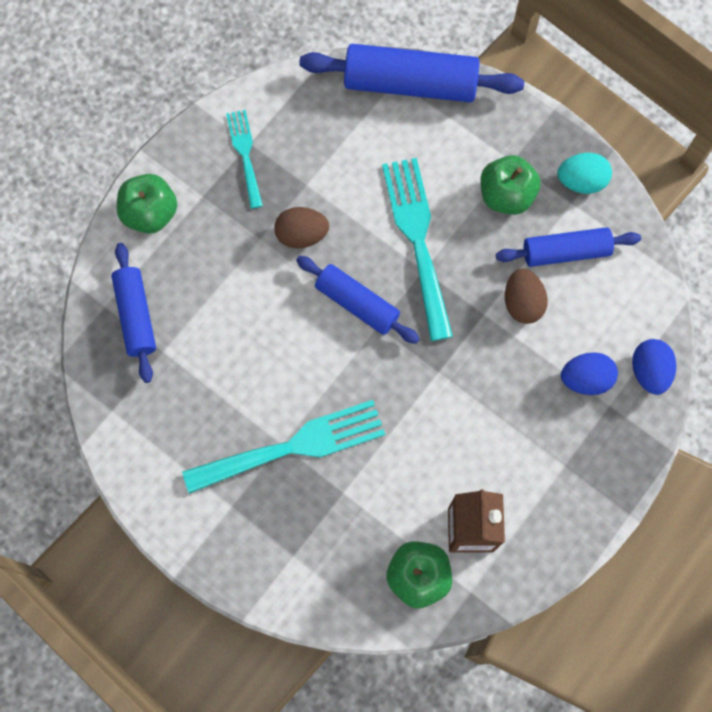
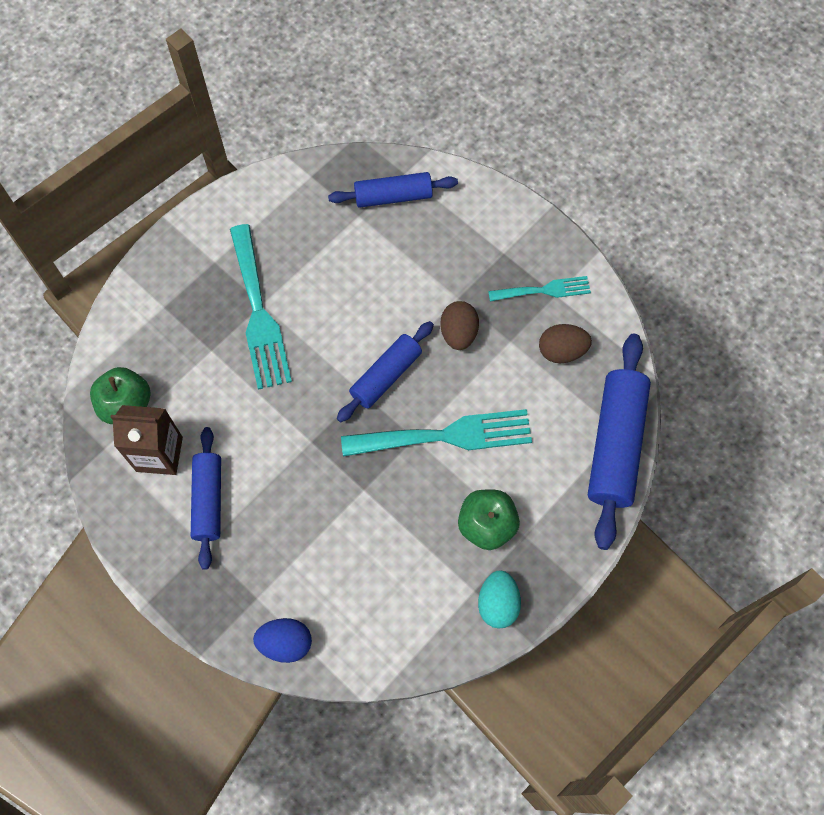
camera: 95 degrees right, 5 degrees down
green apple [116,174,177,234] -> none
blue rolling pin [496,227,641,267] -> blue rolling pin moved to [191,427,221,570]
brown egg [505,268,548,324] -> brown egg moved to [539,324,592,363]
blue egg [561,352,618,395] -> none

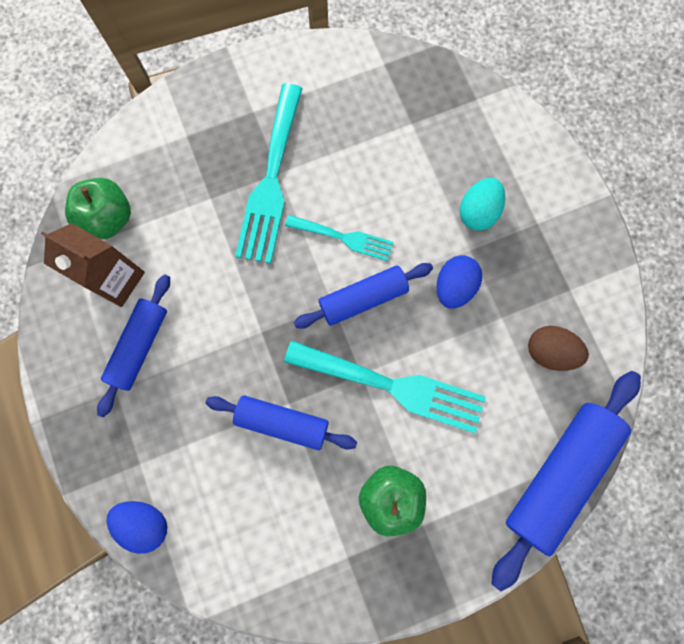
camera: 25 degrees right, 10 degrees up
blue rolling pin [328,172,458,208] -> blue rolling pin moved to [206,396,357,450]
brown egg [440,301,479,350] -> blue egg [437,255,482,308]
turquoise egg [478,570,521,629] -> turquoise egg moved to [460,178,505,231]
turquoise fork [488,276,591,302] -> turquoise fork moved to [285,215,394,261]

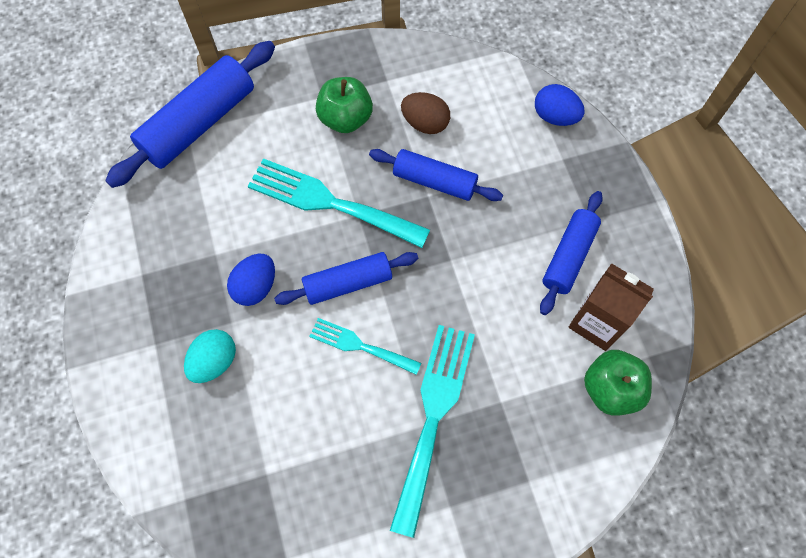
camera: 175 degrees left, 10 degrees down
brown egg [528,326,589,371] -> brown egg moved to [401,92,450,134]

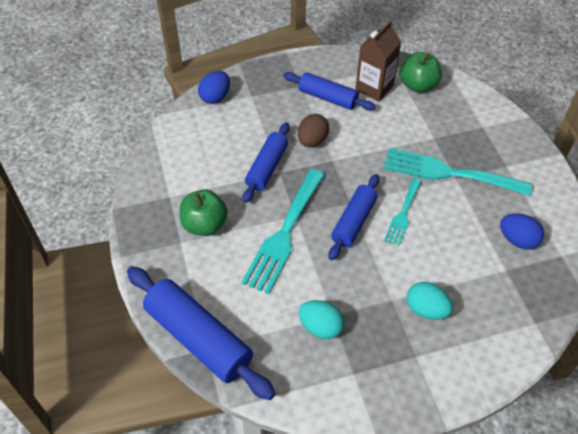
camera: 90 degrees left, 15 degrees down
blue egg [227,254,275,306] -> blue egg moved to [500,214,544,249]
blue rolling pin [274,252,418,305] -> blue rolling pin turned 45 degrees clockwise [328,174,379,260]
brown egg [401,92,450,134] -> brown egg moved to [298,114,329,147]
none -> turquoise egg [298,300,344,339]

